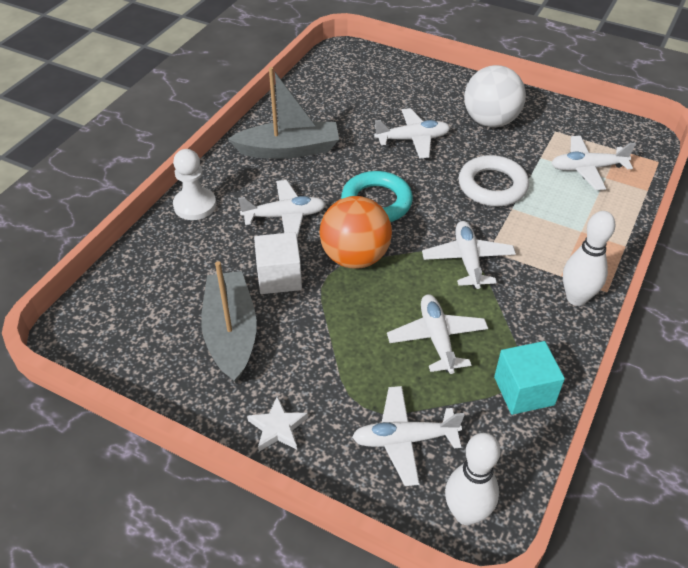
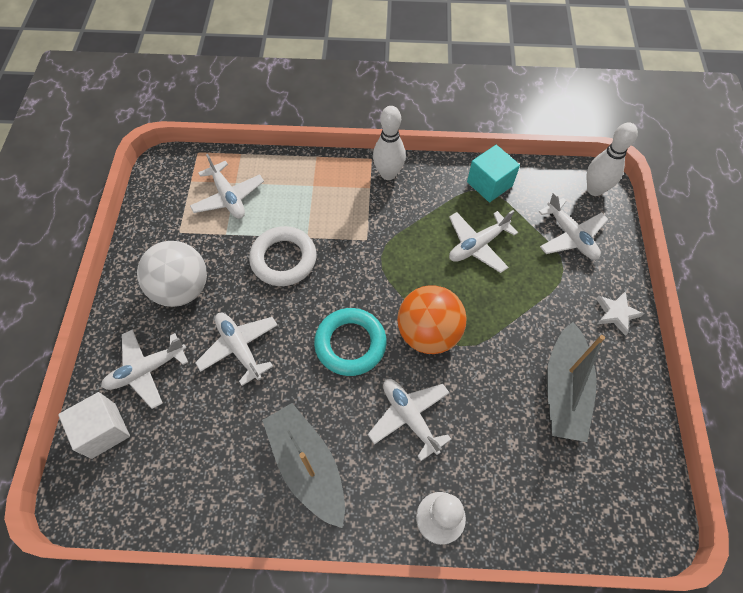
camera: 115 degrees left, 15 degrees up
grey boat [201,261,257,383] -> grey boat turned 45 degrees counterclockwise [547,322,605,442]
white cube [254,232,302,294] -> white cube moved to [58,392,130,459]
white plane [422,221,516,289] -> white plane moved to [101,330,188,409]

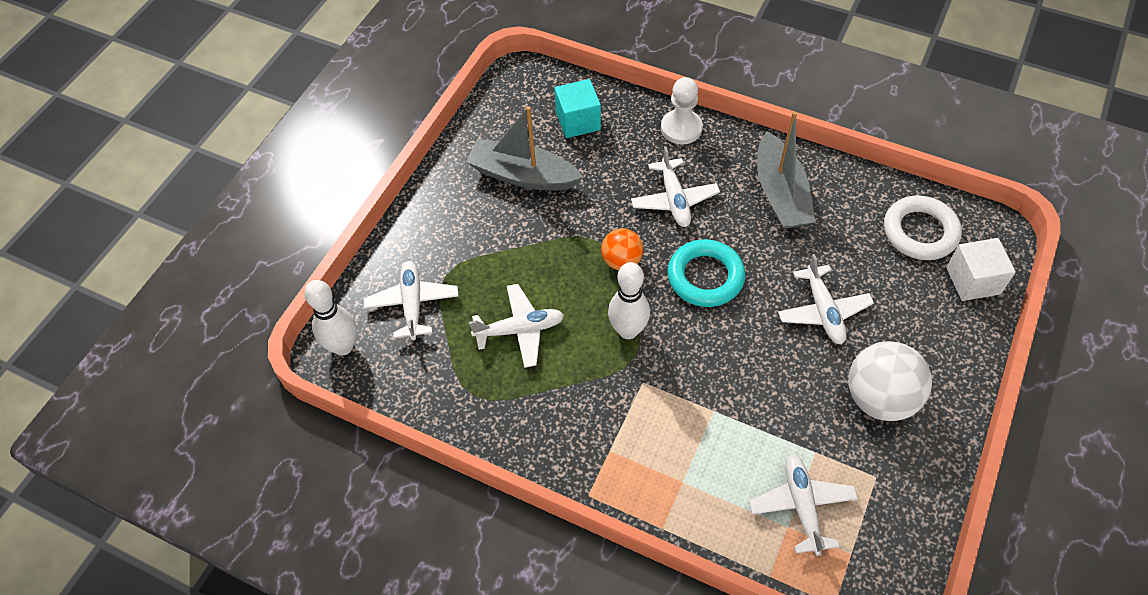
camera: 155 degrees left, 5 degrees down
white plane [101,330,188,409] -> none
white ring [249,226,316,286] -> white ring moved to [884,196,962,260]
white bowling pin [373,106,406,180] -> white bowling pin moved to [608,262,650,339]
orange ball [397,285,467,354] -> orange ball [601,228,643,270], size x0.59
turquoise cube [467,145,520,202] -> turquoise cube moved to [554,79,601,138]
grey boat [547,322,605,442] -> grey boat turned 105 degrees counterclockwise [466,106,583,190]
white star [596,291,644,336] -> none

